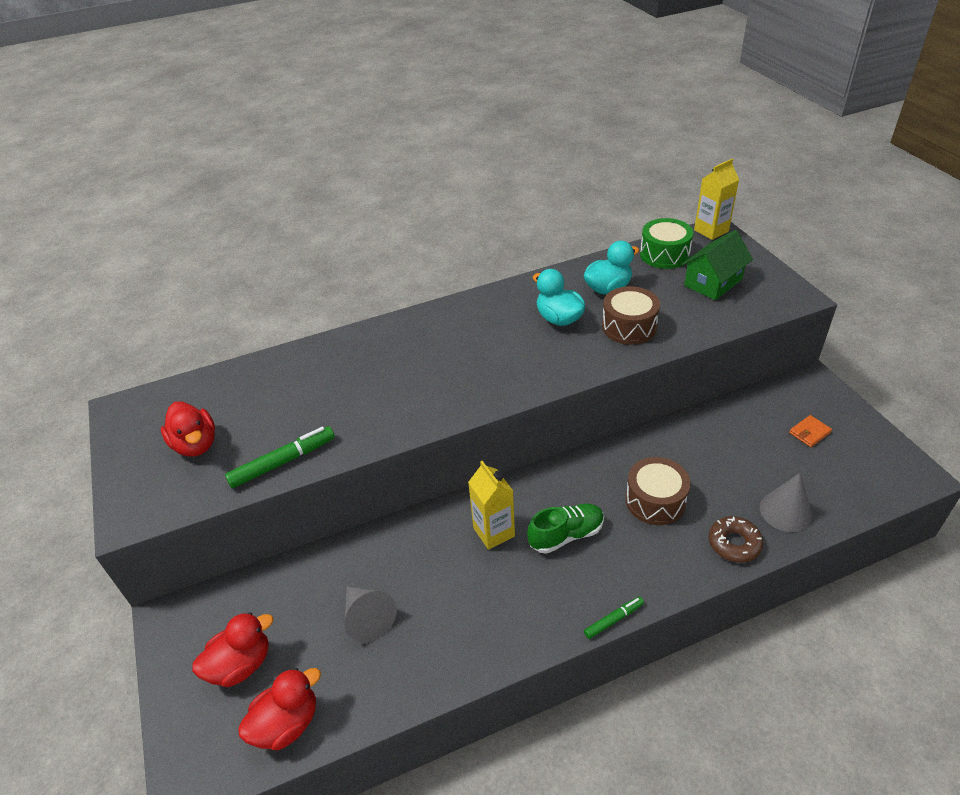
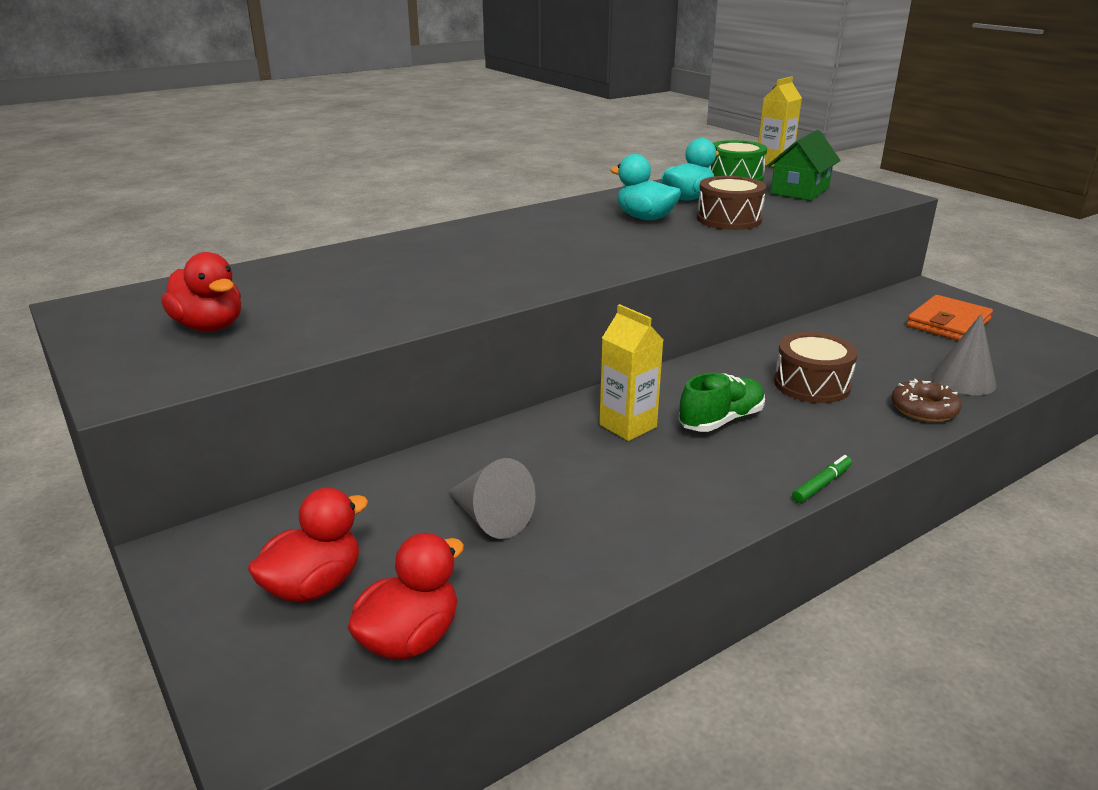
camera: 15 degrees left, 15 degrees down
green marker [225,426,335,488] -> none
orange wallet [789,415,832,447] -> orange wallet [907,295,993,341], size x1.92

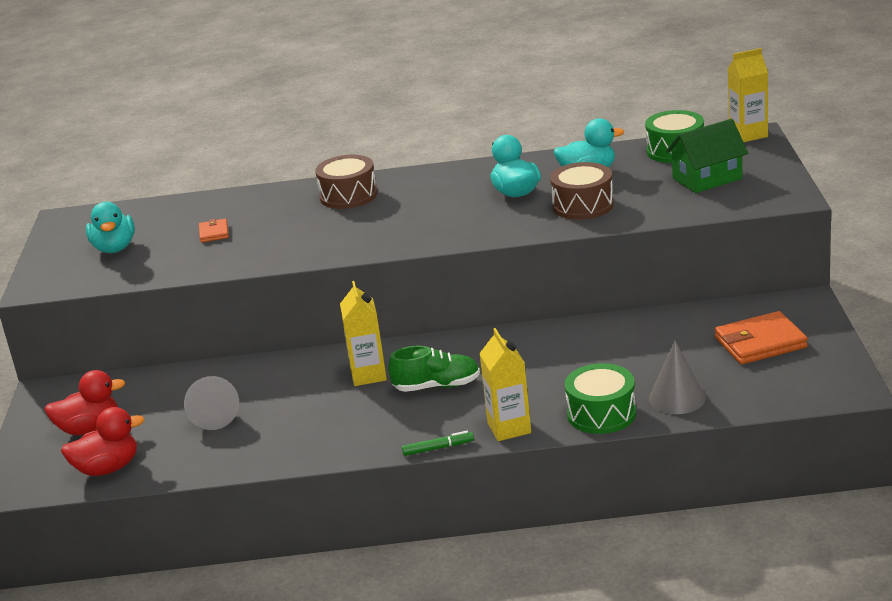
camera: 35 degrees right, 0 degrees up
red duck [161,252,241,332] -> turquoise duck [86,202,135,253]
brown drum [774,332,858,403] -> brown drum moved to [315,155,377,209]
brown donut [891,379,961,422] -> green drum [565,363,636,434]
none -> orange wallet [199,219,229,243]
none -> yellow carton [479,328,531,441]

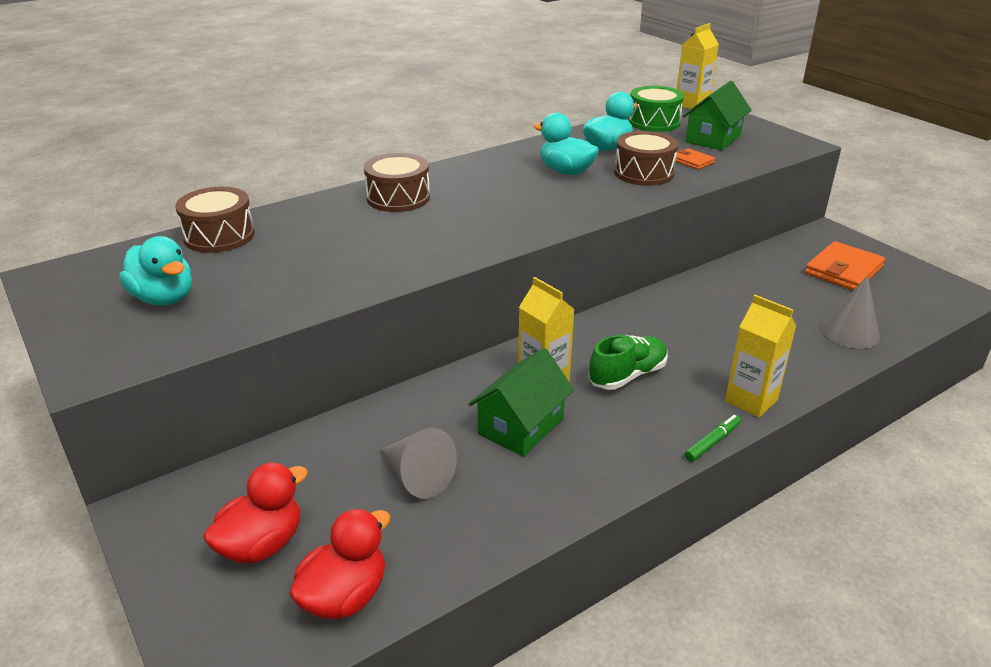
camera: 35 degrees left, 5 degrees up
orange wallet [199,219,229,243] -> orange wallet moved to [676,148,715,170]
green drum [565,363,636,434] -> none
none -> brown drum [175,187,255,253]
none -> green house [469,348,574,457]

